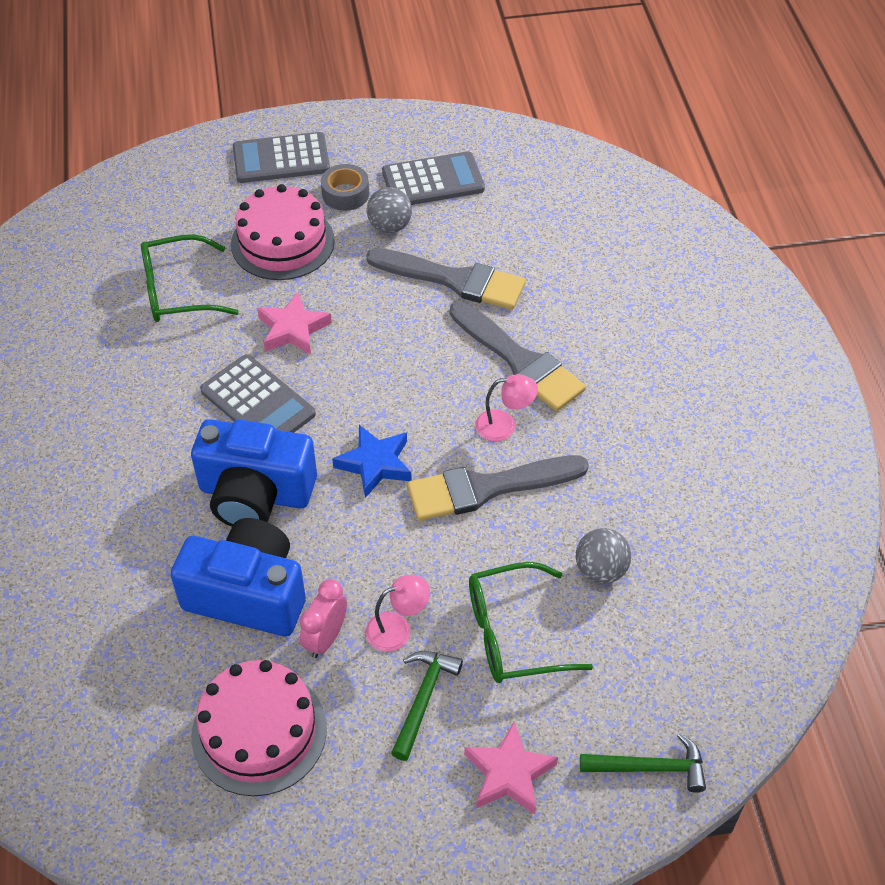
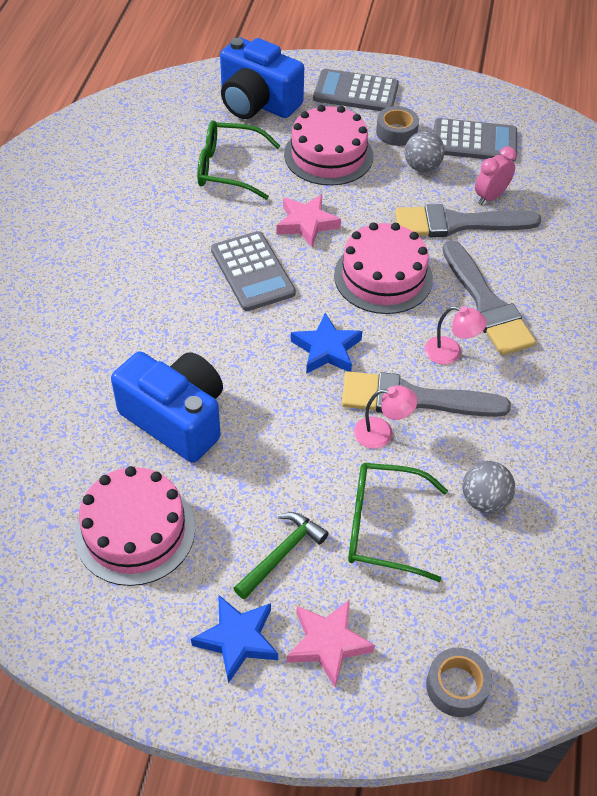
camera: 20 degrees right, 0 degrees up
blue camera [191,419,317,527] -> blue camera moved to [220,37,304,119]
pink clock [300,579,347,658] -> pink clock moved to [475,146,517,205]
grey brush [366,248,526,310] -> grey brush turned 135 degrees clockwise [395,204,542,237]
pink lamp [366,575,430,652] -> pink lamp moved to [354,385,418,449]
green hammer [580,733,706,793] -> grey tape [426,648,492,717]
none -> blue star [191,595,278,683]
none -> pink cake [334,222,433,314]

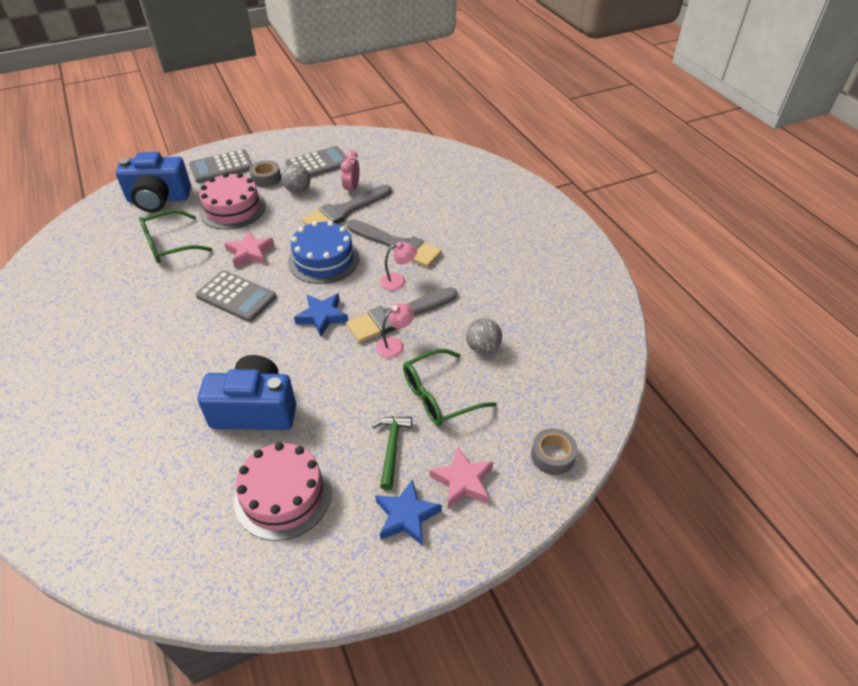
camera: 35 degrees left, 5 degrees down
pink cake [334,222,433,314] -> blue cake [288,221,360,284]

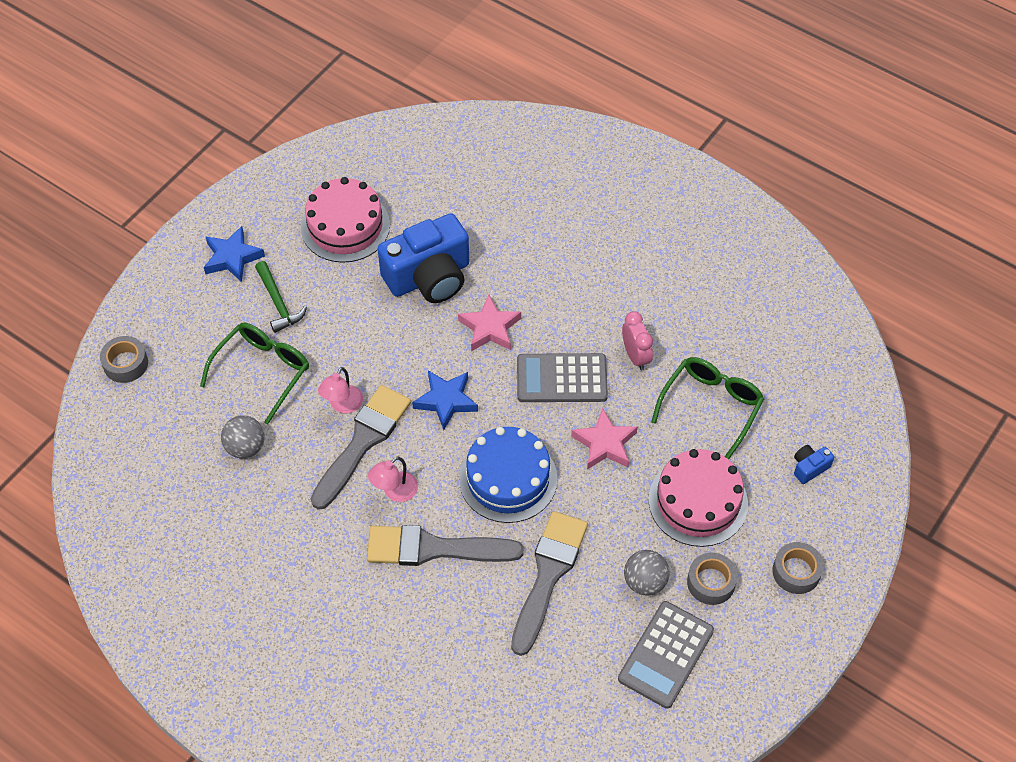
camera: 150 degrees right, 10 degrees up
blue camera [116,152,191,212] -> blue camera [794,445,834,484], size x0.41
grey calculator [189,149,253,183] -> grey tape [772,542,824,594]
pink clock [341,150,360,195] -> pink clock moved to [622,311,653,370]
pink star [429,446,493,508] -> pink star moved to [458,295,521,351]

